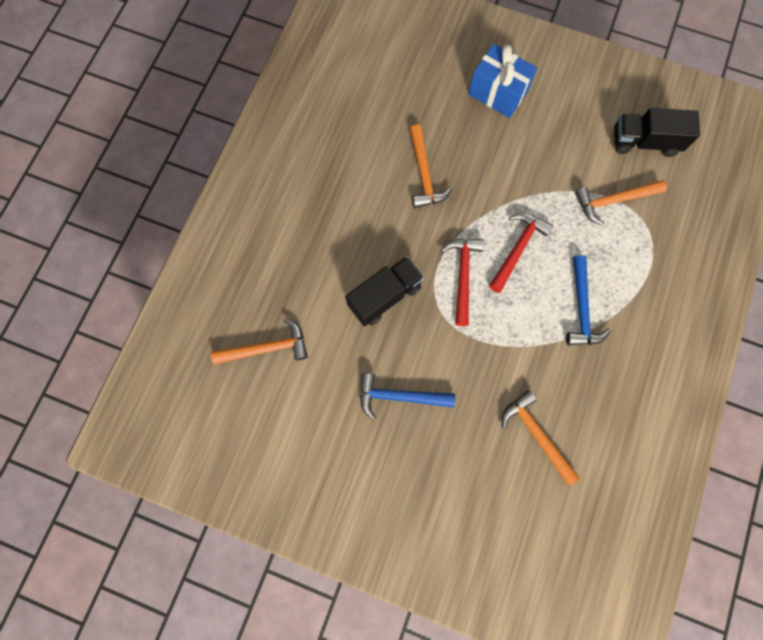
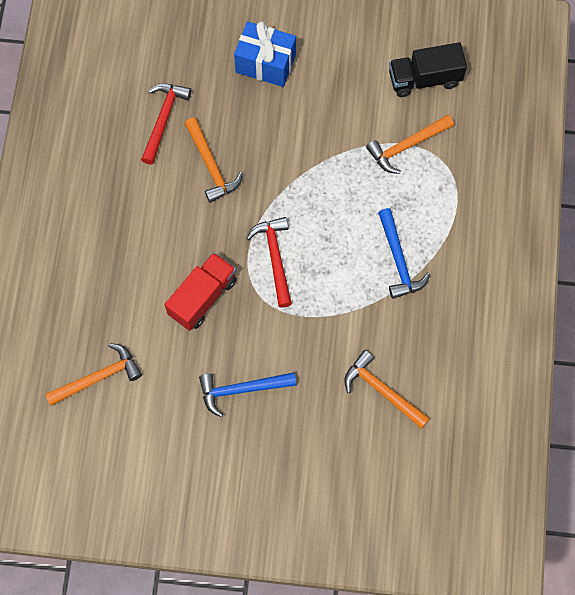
camera: 15 degrees left, 5 degrees down
black truck [345,256,424,326] -> red truck [165,252,236,331]
red hammer [489,213,553,293] -> red hammer moved to [141,83,191,165]

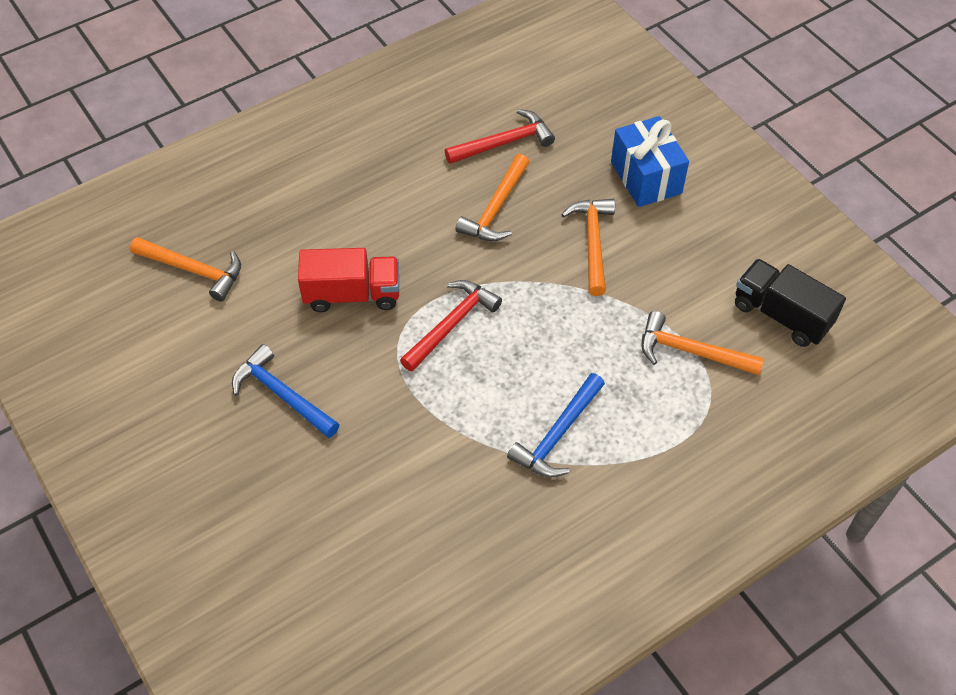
camera: 50 degrees right, 15 degrees down
orange hammer [344,350,430,429] -> orange hammer moved to [561,199,615,296]

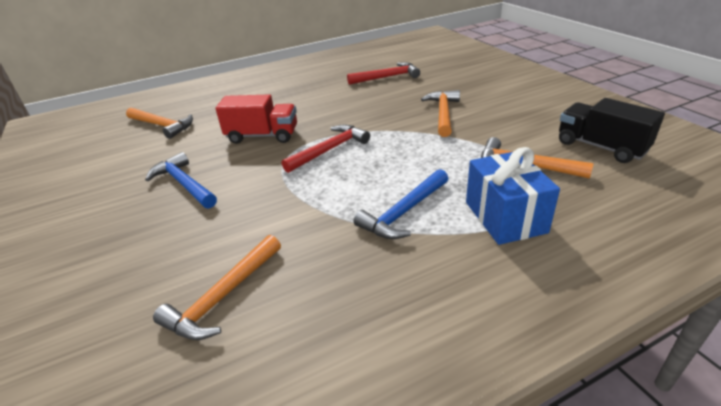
camera: 10 degrees right, 20 degrees down
orange hammer [455,154,529,241] -> orange hammer moved to [153,235,281,340]
blue gift [611,116,689,207] -> blue gift moved to [466,147,560,245]

